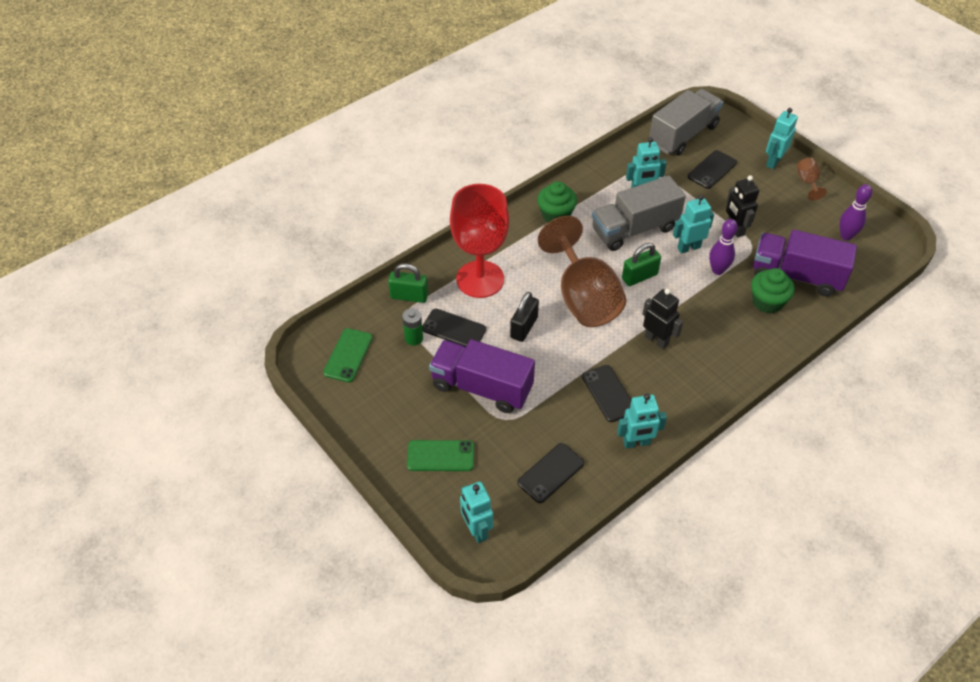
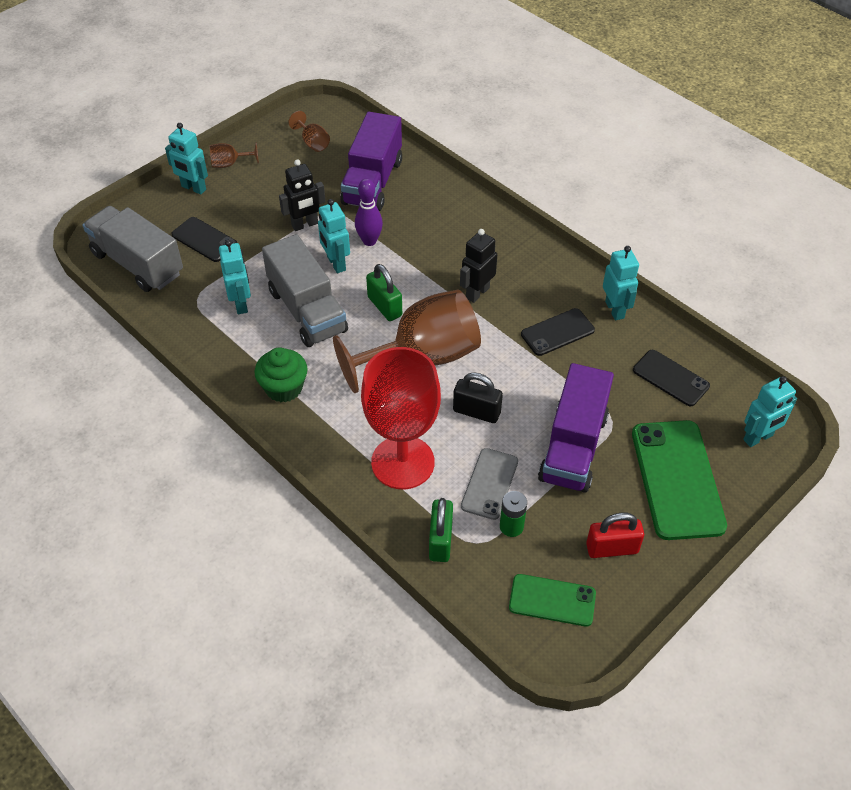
camera: 95 degrees left, 0 degrees up
green phone [407,440,474,471] -> green phone [632,420,727,540], size x1.75
black phone [422,309,486,347] -> grey phone [461,448,518,520]
green cupcake [751,268,795,314] -> none
purple bowling pin [839,184,872,240] -> brown goblet [288,111,330,152]
none -> red padlock [586,513,644,558]

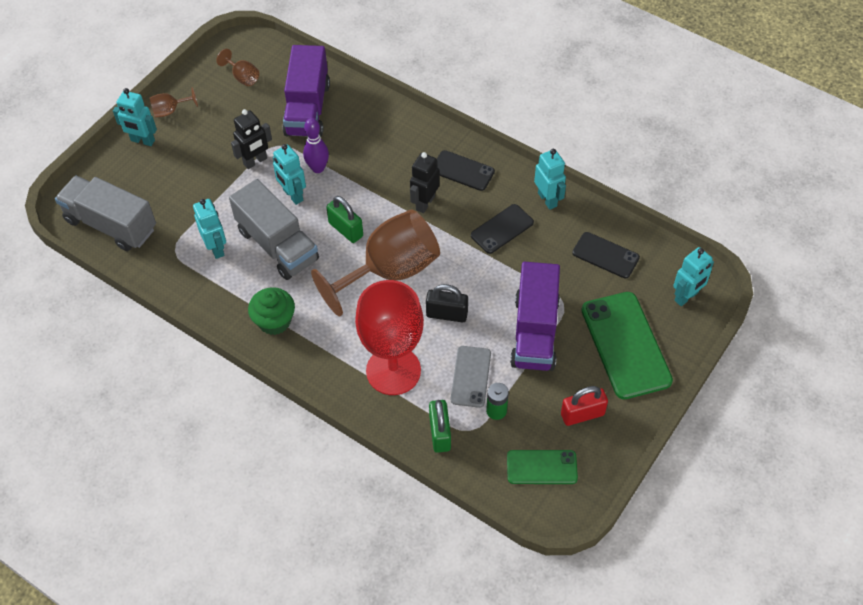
camera: 10 degrees left, 5 degrees up
black phone [171,217,237,262] -> black phone moved to [437,150,495,191]

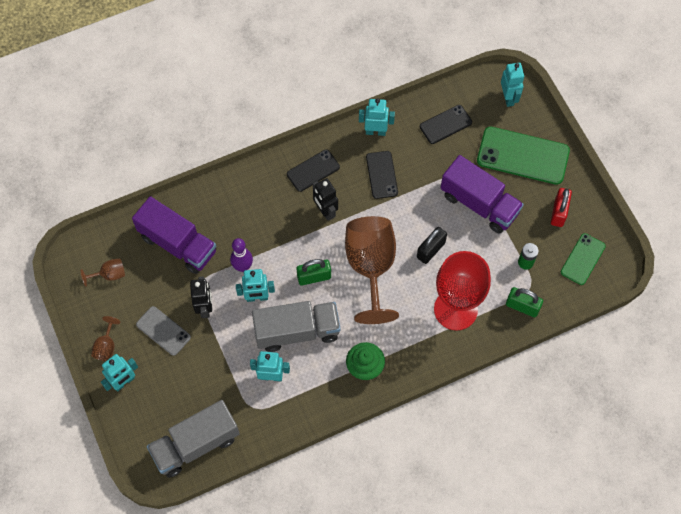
camera: 60 degrees left, 10 degrees up
grey phone [451,346,491,408] -> grey phone moved to [136,306,191,356]

